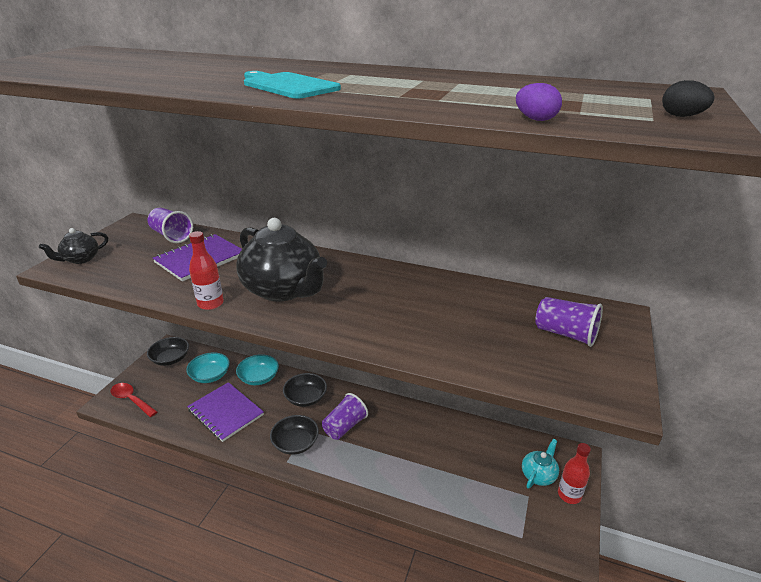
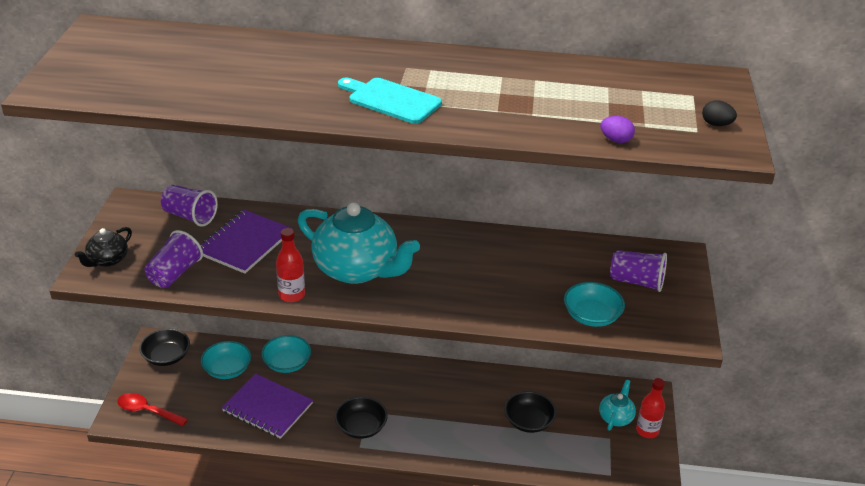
camera: 15 degrees left, 5 degrees up
black teapot [236,218,327,301] -> turquoise teapot [298,202,420,284]
black bowl [283,373,327,407] -> black bowl moved to [504,391,556,433]
purple cup [322,393,368,440] -> purple cup moved to [145,230,203,288]
none -> turquoise bowl [564,282,625,327]

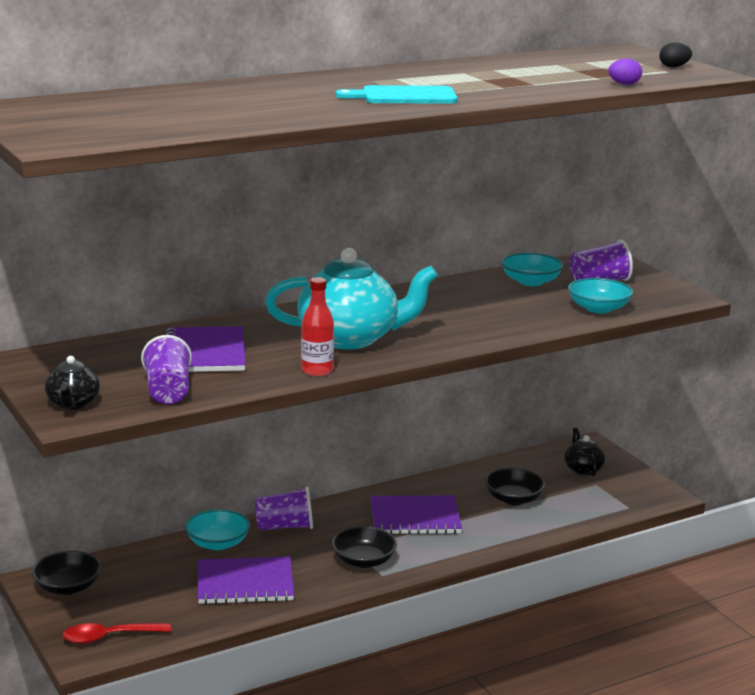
camera: 35 degrees left, 15 degrees down
purple cup [161,185,218,227] -> purple cup moved to [255,487,313,530]
turquoise bowl [201,341,251,379] -> turquoise bowl moved to [501,253,563,286]
turquoise teapot [599,380,636,431] -> black teapot [564,428,605,476]
red bottle [636,378,665,438] -> none
none -> purple notebook [370,495,462,534]

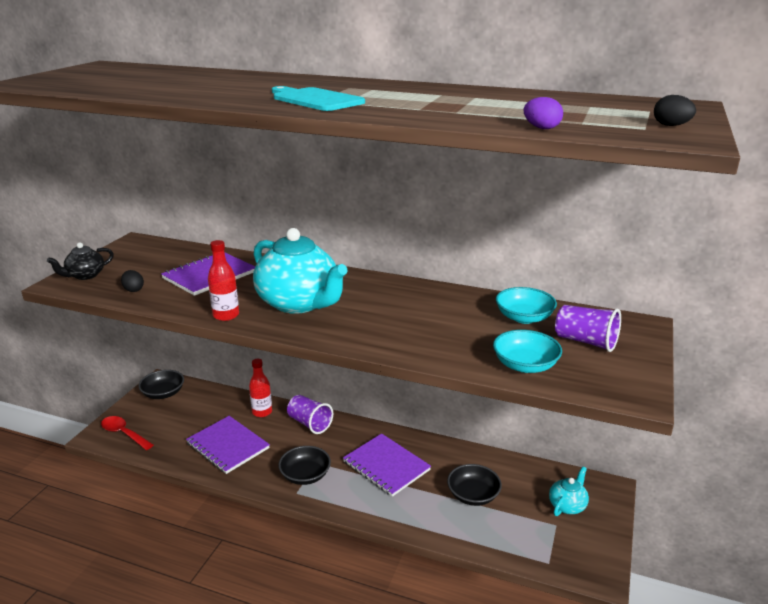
camera: 50 degrees right, 5 degrees up
purple cup [141,335,192,404] -> black egg [121,270,144,292]
turquoise bowl [185,509,250,550] -> red bottle [249,359,272,417]
black teapot [564,428,605,476] -> turquoise teapot [549,467,589,516]

